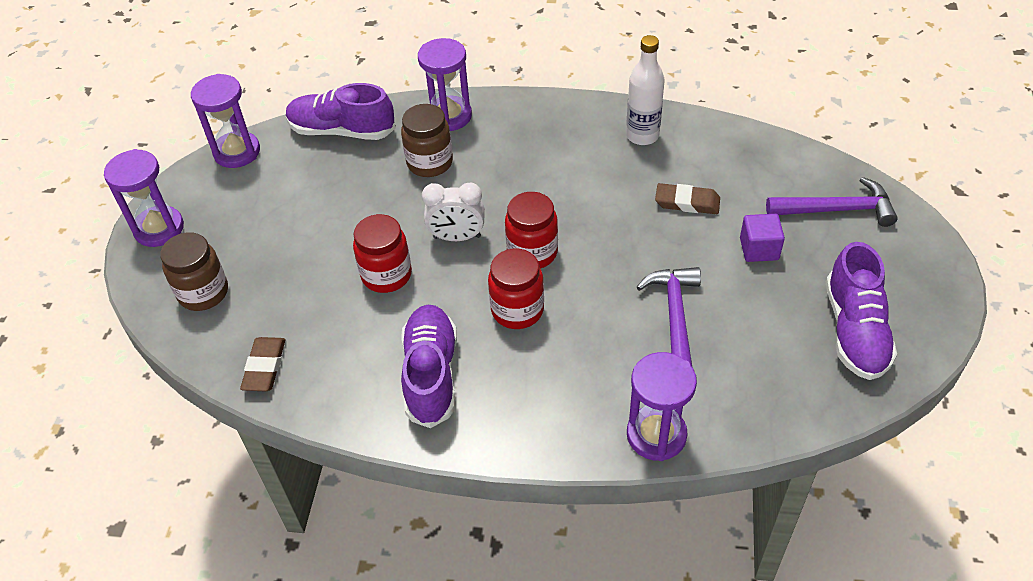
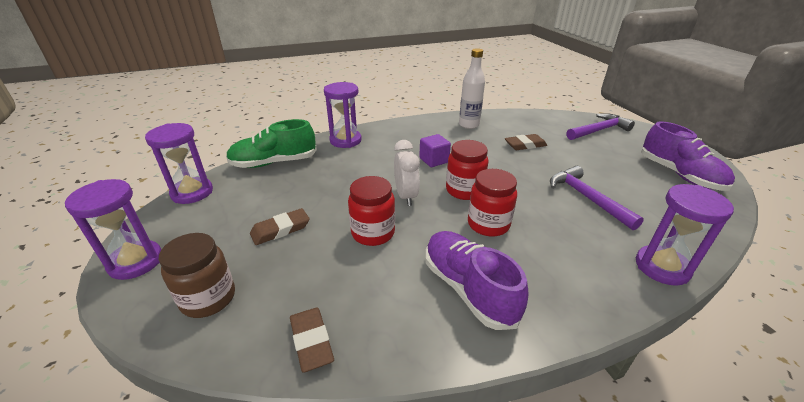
camera: 30 degrees left, 15 degrees down
purple shoe [286,83,396,140] -> green shoe [226,119,317,168]
brown jar [401,104,453,177] -> none
white clock [422,182,485,241] -> white clock turned 75 degrees counterclockwise [394,140,420,206]
purple cube [740,214,785,262] -> purple cube moved to [419,134,451,167]
none -> brown eraser [250,208,310,245]

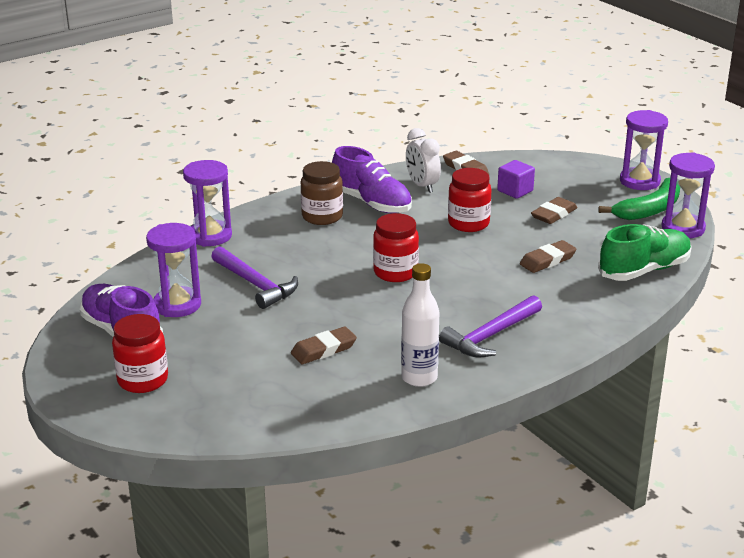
camera: 165 degrees right, 5 degrees down
brown jar [159,233,235,318] -> brown jar moved to [301,161,343,225]
purple hourglass [324,82,362,148] -> purple hourglass moved to [146,223,201,317]
white clock [394,140,420,206] -> white clock moved to [406,128,441,193]
purple cube [419,134,451,167] -> purple cube moved to [497,160,535,199]
red jar [468,169,517,236] -> red jar moved to [112,314,168,393]
purple hammer [567,113,635,140] -> purple hammer moved to [439,296,542,357]
none -> brown eraser [520,240,577,273]
none -> green banana [599,177,680,220]

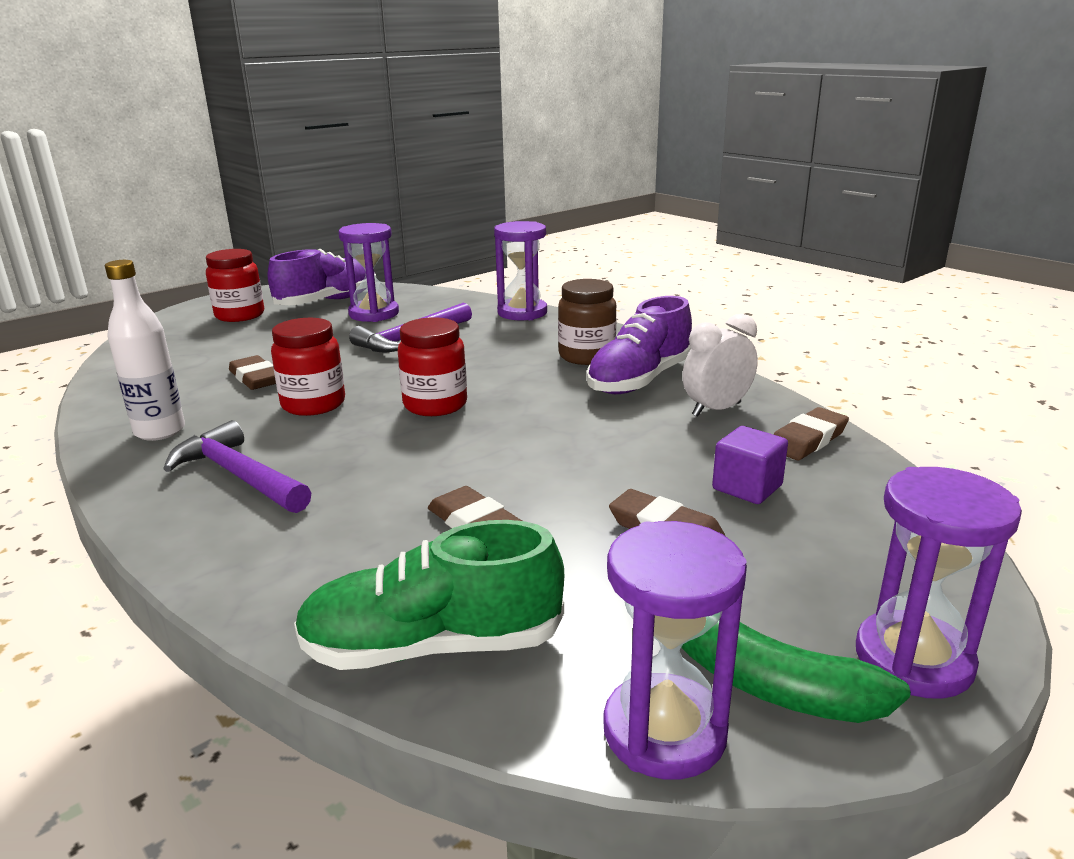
camera: 85 degrees right, 5 degrees down
red jar [448,168,492,232] -> red jar moved to [271,318,345,416]
green shoe [598,224,692,281] -> green shoe turned 120 degrees clockwise [294,520,564,670]

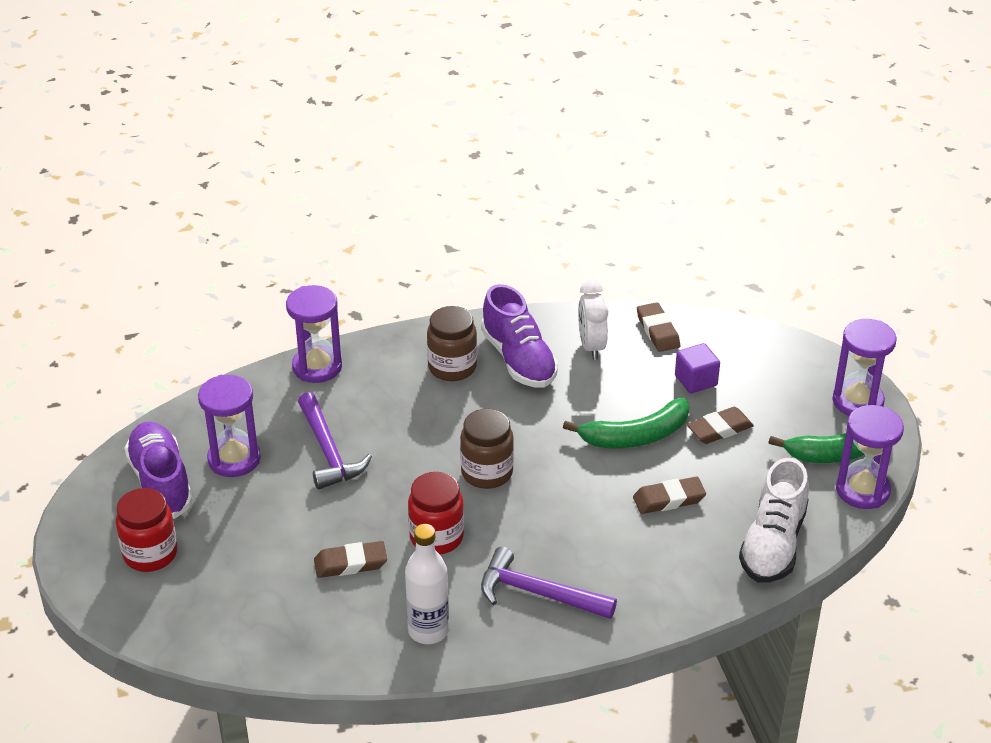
camera: 65 degrees left, 15 degrees up
purple hammer [163,420,311,513] -> purple hammer turned 45 degrees clockwise [481,547,617,619]
green shoe [294,520,564,670] -> white shoe [739,458,809,583]
red jar [398,317,467,416] -> brown jar [460,409,514,489]
none -> green banana [563,397,690,448]

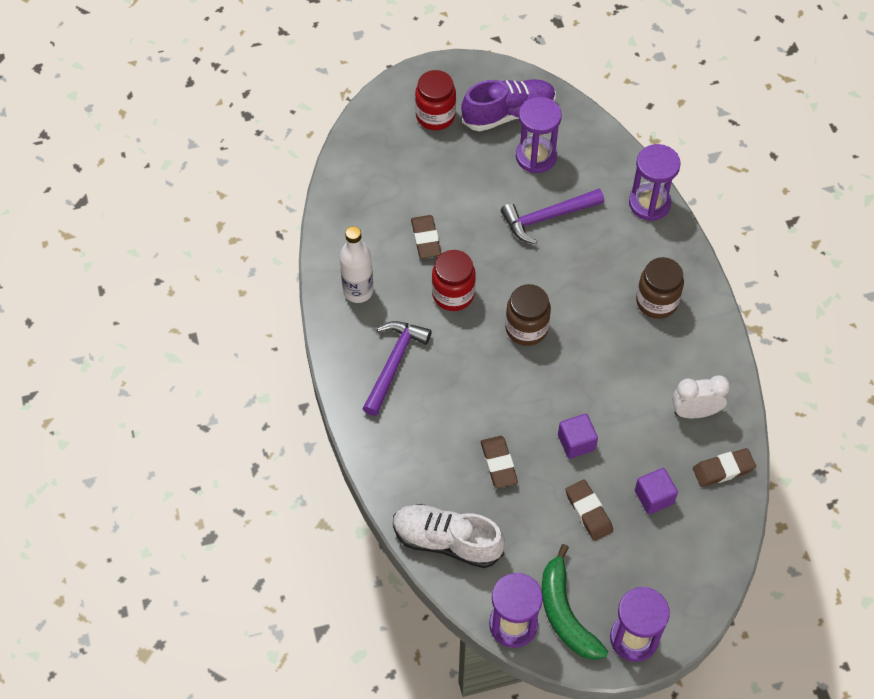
camera: 90 degrees right, 20 degrees up
purple shoe [481,284,558,387] -> none
green banana [563,397,690,448] -> purple cube [558,414,598,459]

